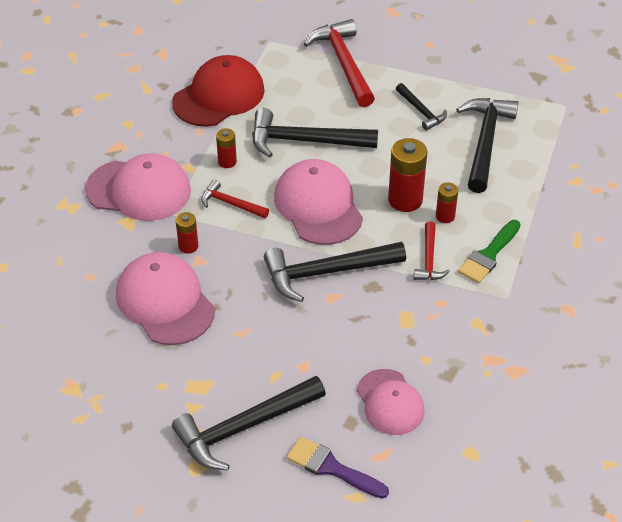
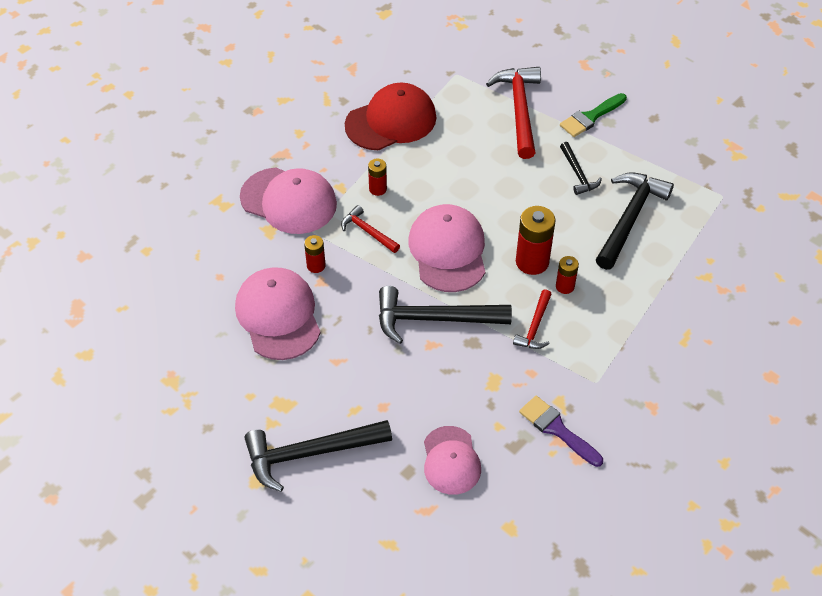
camera: 15 degrees right, 5 degrees up
black hammer [252,108,378,158] -> none
purple brush [286,436,389,499] -> purple brush moved to [519,396,603,467]
green brush [458,220,521,283] -> green brush moved to [560,93,627,137]

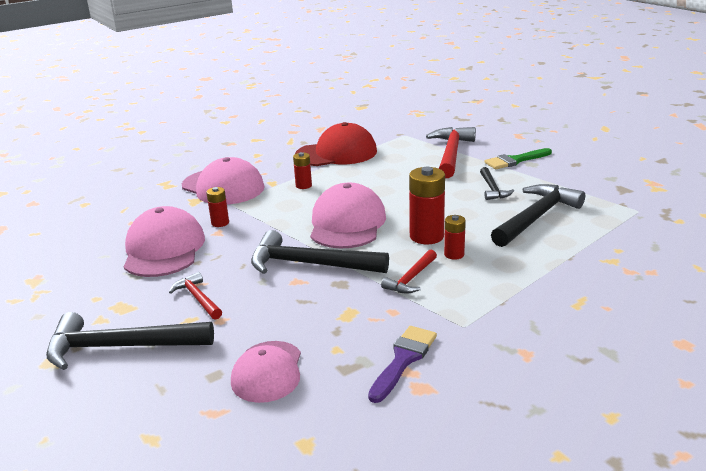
camera: 15 degrees right, 25 degrees down
red hammer [341,205,400,253] -> red hammer moved to [169,272,222,320]
purple brush [519,396,603,467] -> purple brush turned 60 degrees clockwise [368,326,437,403]

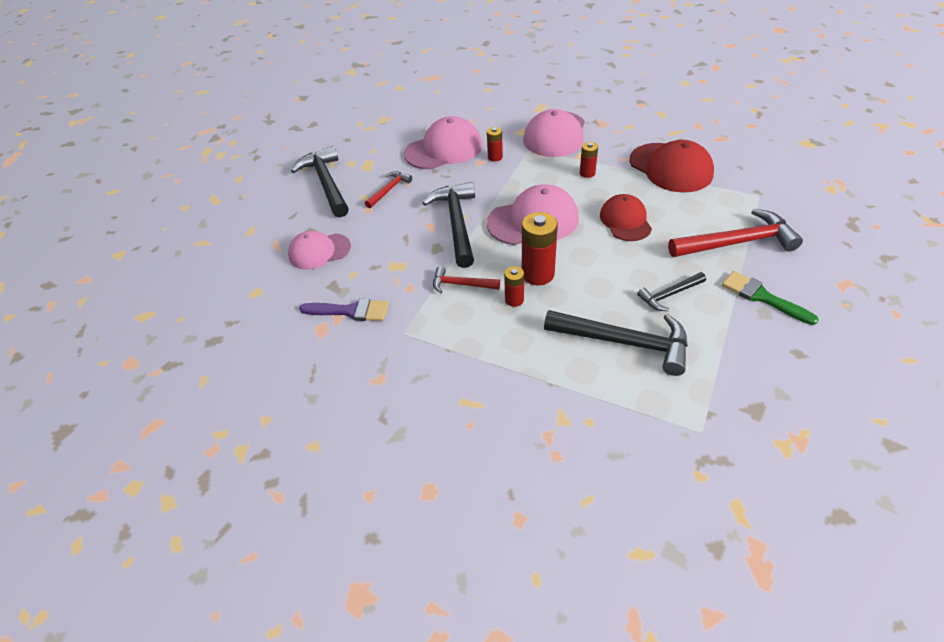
camera: 70 degrees right, 20 degrees up
none -> red cap [600,194,652,241]

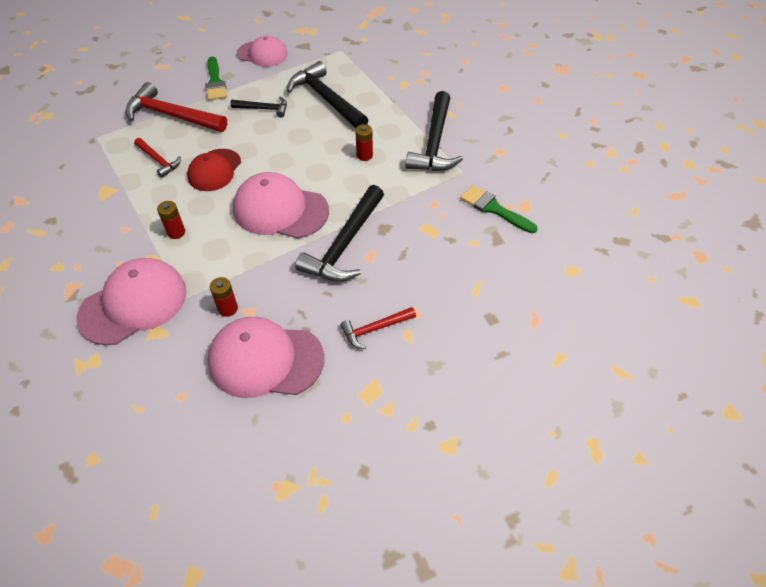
camera: 150 degrees left, 5 degrees up
pink cap [288,231,351,270] -> pink cap moved to [237,35,287,67]
black hammer [291,146,349,217] -> black hammer moved to [406,91,463,171]
purple brush [299,299,388,321] -> green brush [460,185,538,233]
red hammer [433,266,500,293] -> red hammer moved to [134,138,181,178]
red battery [522,212,558,285] -> none
red cap [629,140,714,193] -> none

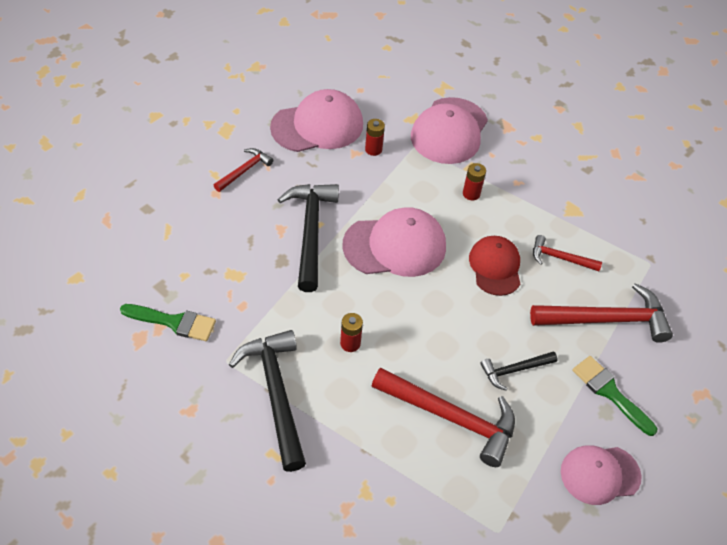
camera: 150 degrees right, 0 degrees up
black hammer [287,61,368,128] -> red hammer [372,368,515,467]

